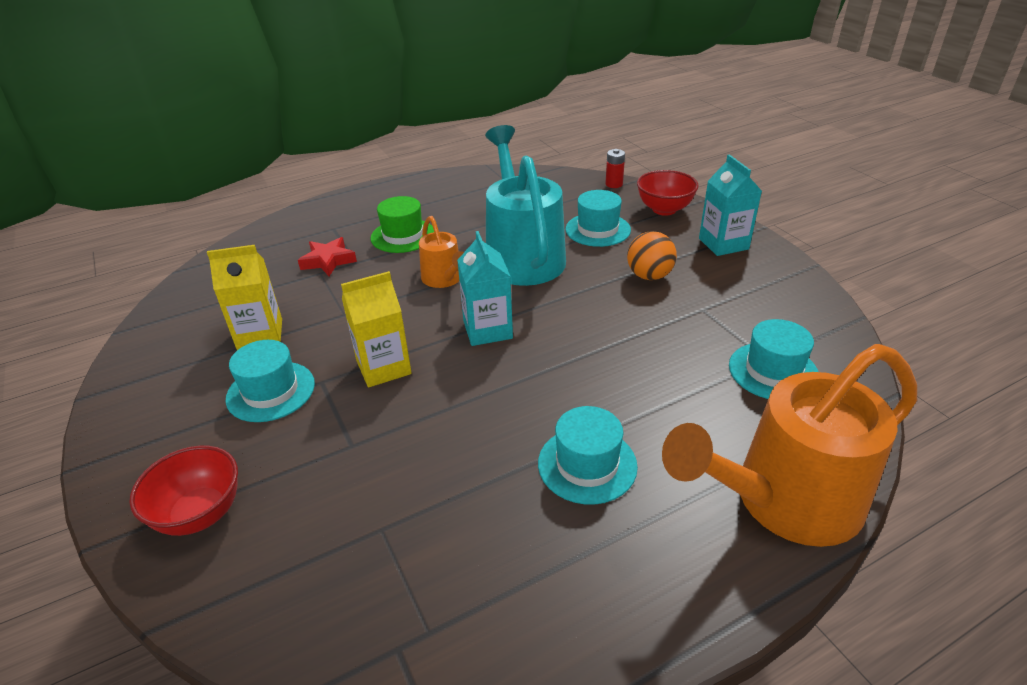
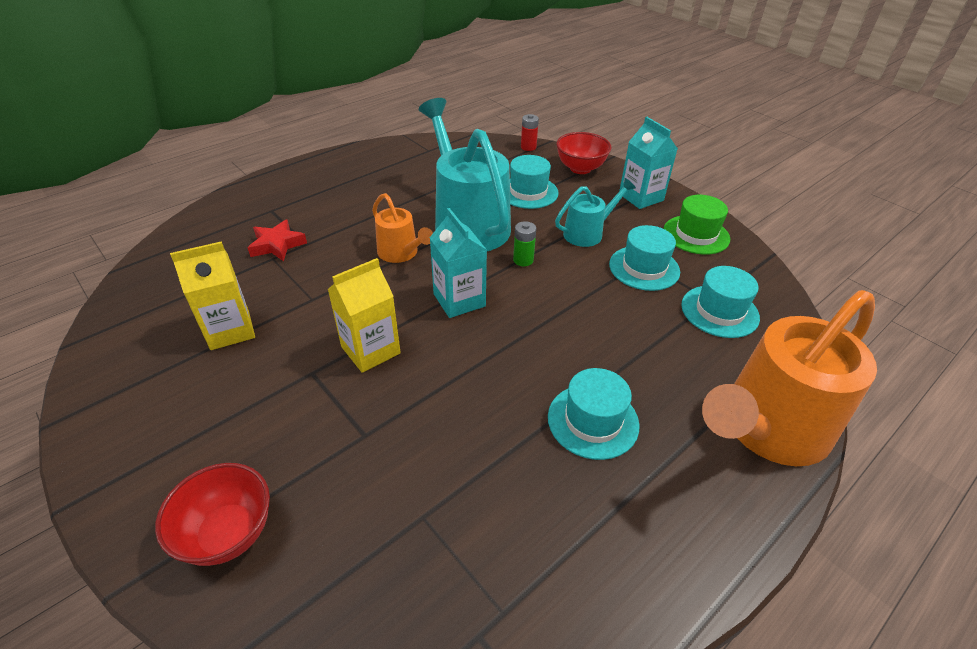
camera: 15 degrees left, 5 degrees up
turquoise hat [226,340,315,422] -> turquoise hat moved to [609,225,680,291]
green hat [371,196,434,253] -> green hat moved to [663,195,730,255]
orange ball [627,231,677,280] -> turquoise watering can [555,178,636,247]
none -> green battery [513,221,536,266]

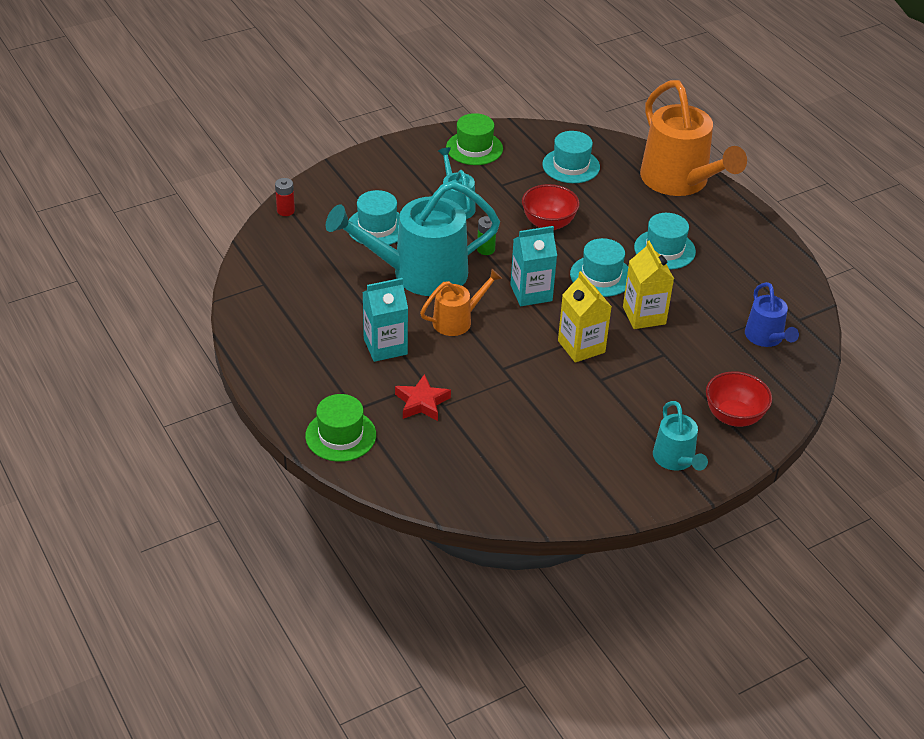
camera: 80 degrees left, 0 degrees up
yellow carton [170,241,255,350] -> yellow carton moved to [623,241,674,329]
red bowl [556,132,611,174] -> red bowl moved to [522,184,580,230]
turquoise hat [609,225,680,291] -> turquoise hat moved to [570,238,628,297]
turquoise carton [619,117,678,209] -> turquoise carton moved to [362,278,408,362]
none -> green hat [305,394,376,462]
none -> turquoise watering can [653,401,708,471]
none -> blue watering can [745,282,799,347]

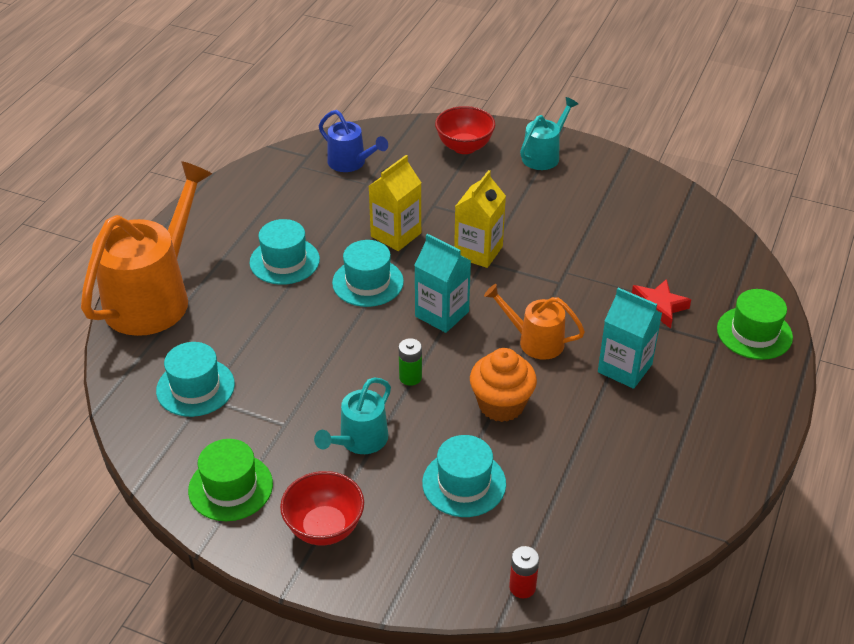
camera: 125 degrees left, 0 degrees up
turquoise watering can [326,181,500,296] -> orange cupcake [470,348,537,422]
red bowl [522,184,580,230] -> red bowl moved to [280,471,364,545]
blue watering can [745,282,799,347] -> blue watering can turned 90 degrees clockwise [319,110,388,172]

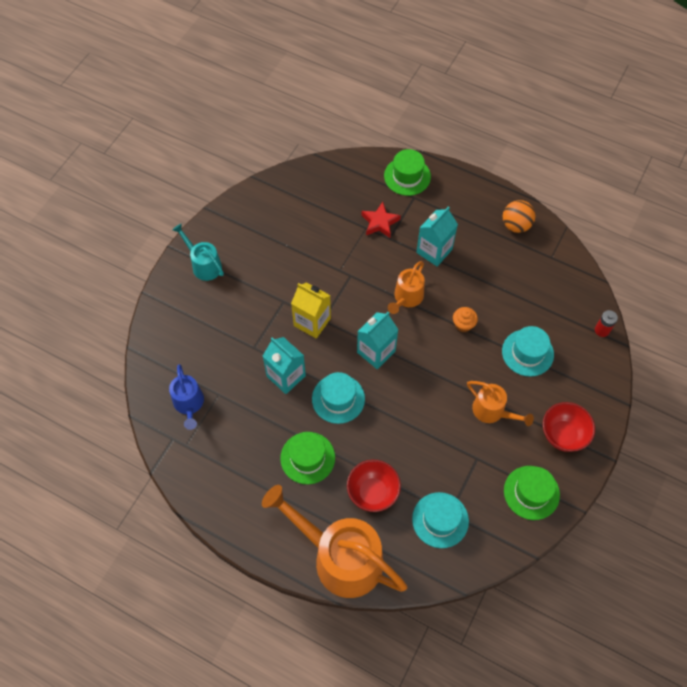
camera: 85 degrees left, 20 degrees up
turquoise hat [249,219,320,285] -> green hat [280,432,335,484]
turquoise watering can [314,377,391,454] -> orange watering can [467,381,534,426]
blue watering can [319,110,388,172] -> blue watering can turned 120 degrees clockwise [169,364,204,430]
yellow carton [369,155,421,251] -> turquoise carton [263,337,306,394]
green battery [399,338,422,386] -> none
red bowl [435,106,495,154] -> red bowl moved to [347,460,401,512]
orange cupcake [470,348,537,422] -> orange cupcake [453,307,478,332], size x0.58
none -> orange ball [503,200,536,233]

